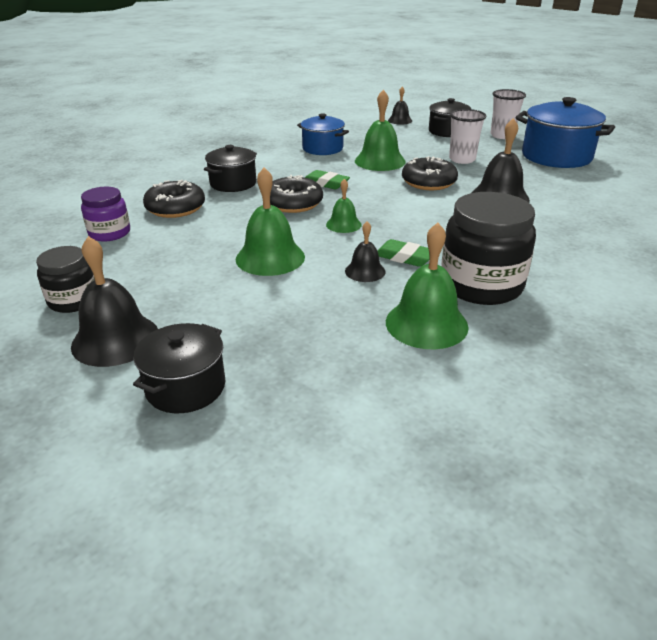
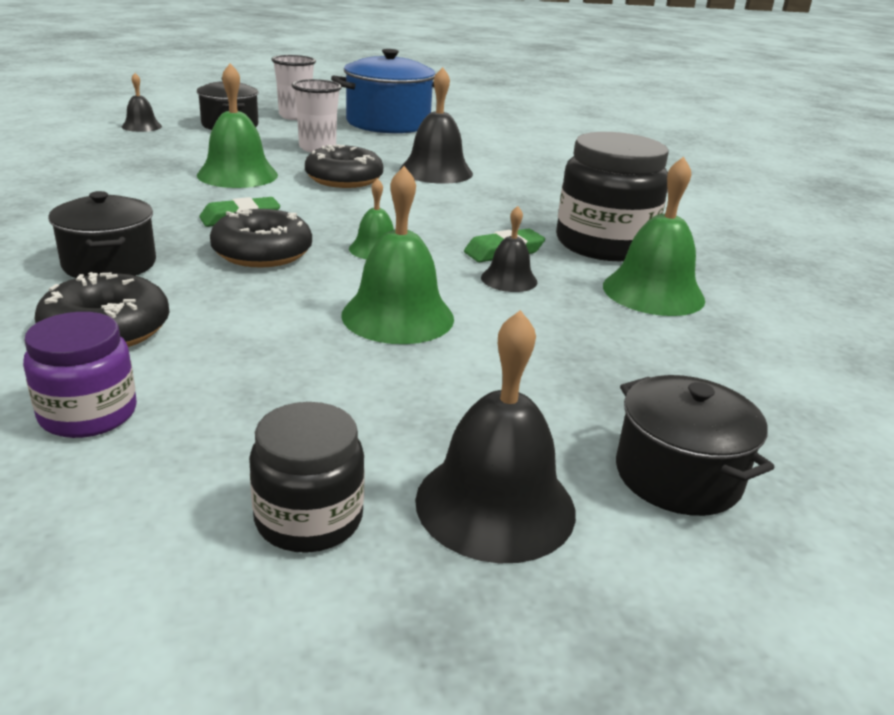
camera: 60 degrees left, 5 degrees down
blue pot [297,114,349,155] -> none

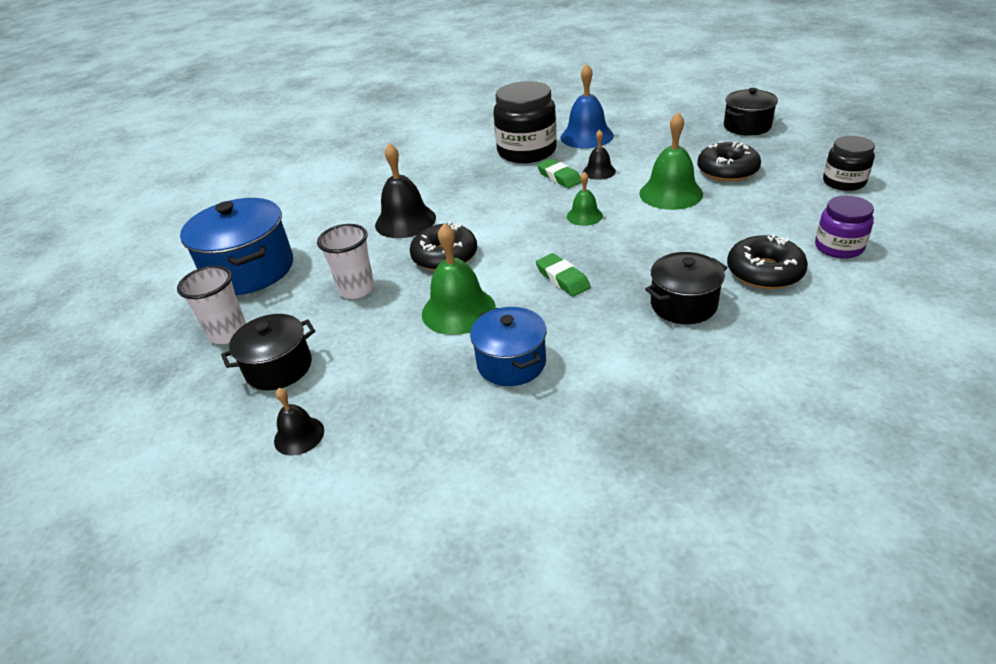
camera: 90 degrees left, 10 degrees up
black donut [210,208,312,268] -> black donut moved to [697,141,761,182]
black bell [415,310,576,563] -> none
green bell [603,156,705,316] -> blue bell [561,64,614,149]
none -> blue pot [470,307,547,386]

